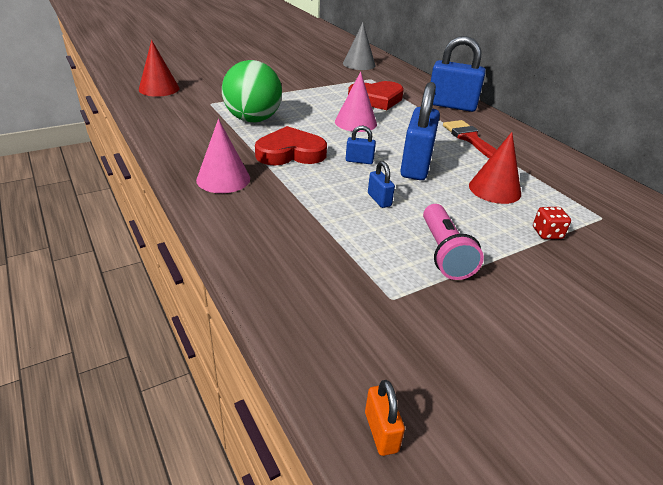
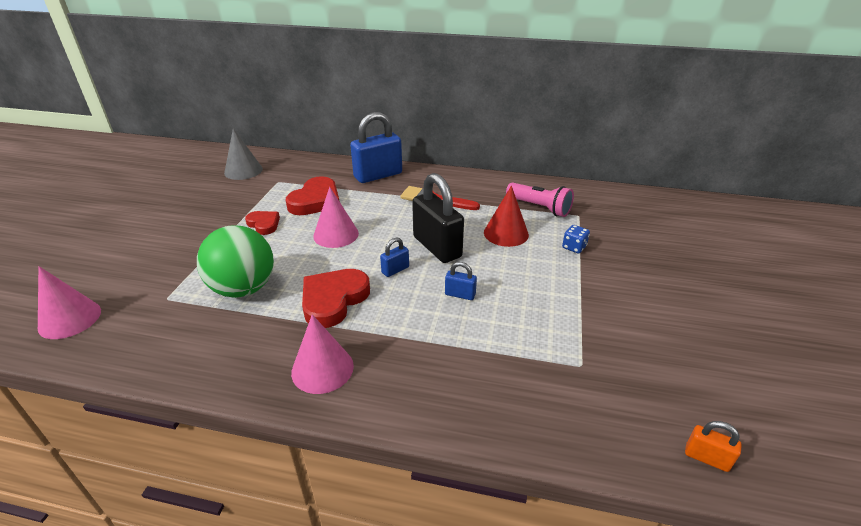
camera: 45 degrees left, 0 degrees up
red cone [139,40,179,97] -> pink cone [38,266,101,339]
blue padlock [400,82,440,180] -> black padlock [412,173,464,263]
pink flashlight [423,204,484,280] -> pink flashlight moved to [506,183,574,217]
red dice [533,207,571,239] -> blue dice [562,225,590,253]
none -> red heart [245,211,280,235]

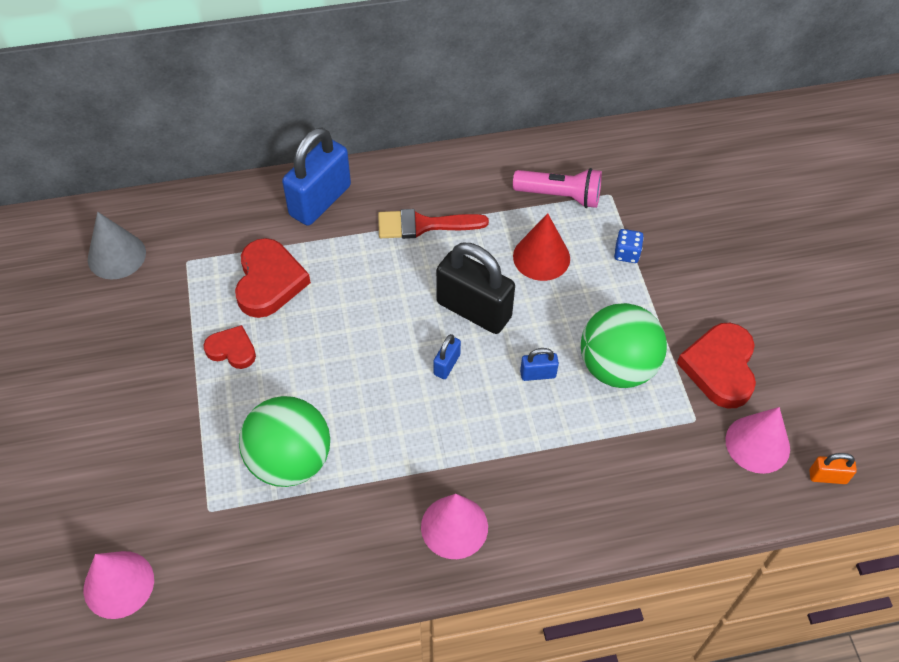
camera: 25 degrees left, 20 degrees up
red heart [302,269,370,328] -> red heart moved to [677,323,756,409]
pink cone [313,187,359,248] -> pink cone moved to [726,407,790,474]
none -> green ball [581,303,667,388]

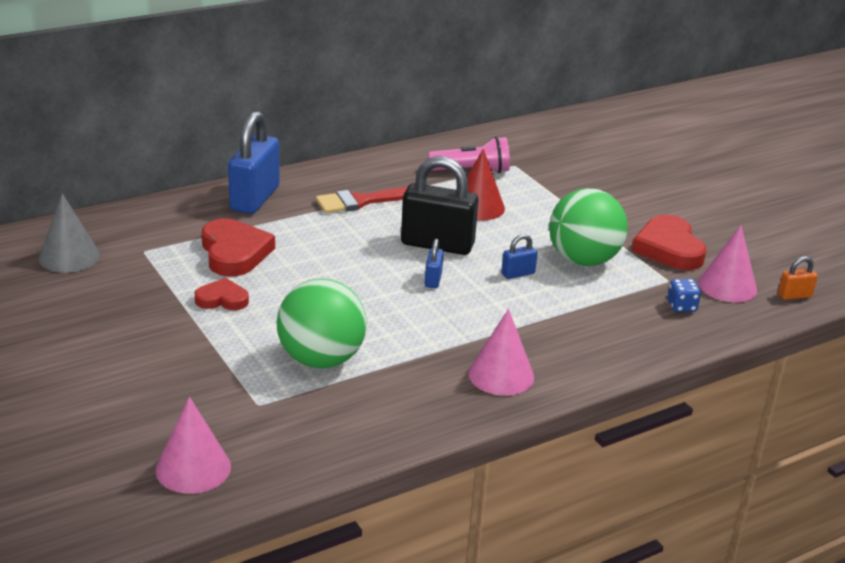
camera: 20 degrees left, 25 degrees down
blue dice [614,229,644,263] -> blue dice moved to [668,279,701,312]

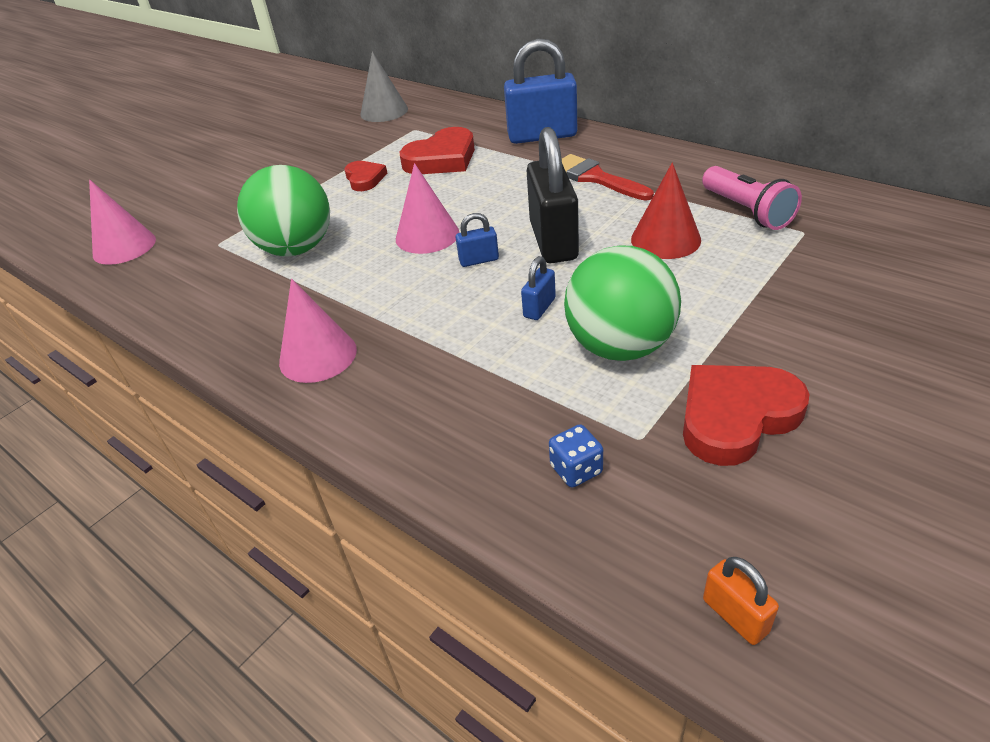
camera: 75 degrees right, 10 degrees up
blue padlock [501,234,538,279] -> blue padlock turned 75 degrees clockwise [521,256,556,320]
pink cone [698,225,757,303] -> pink cone moved to [396,163,459,254]

